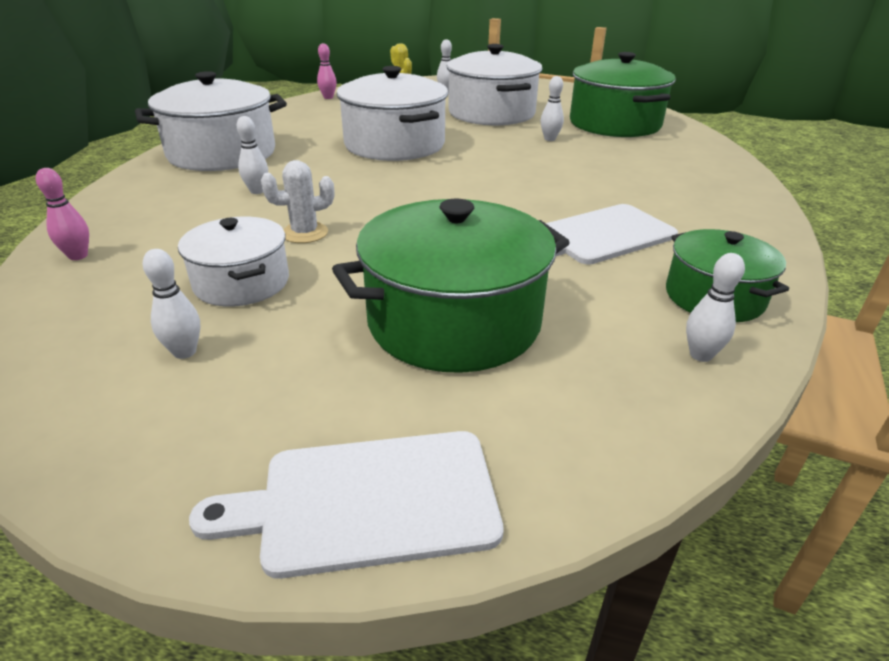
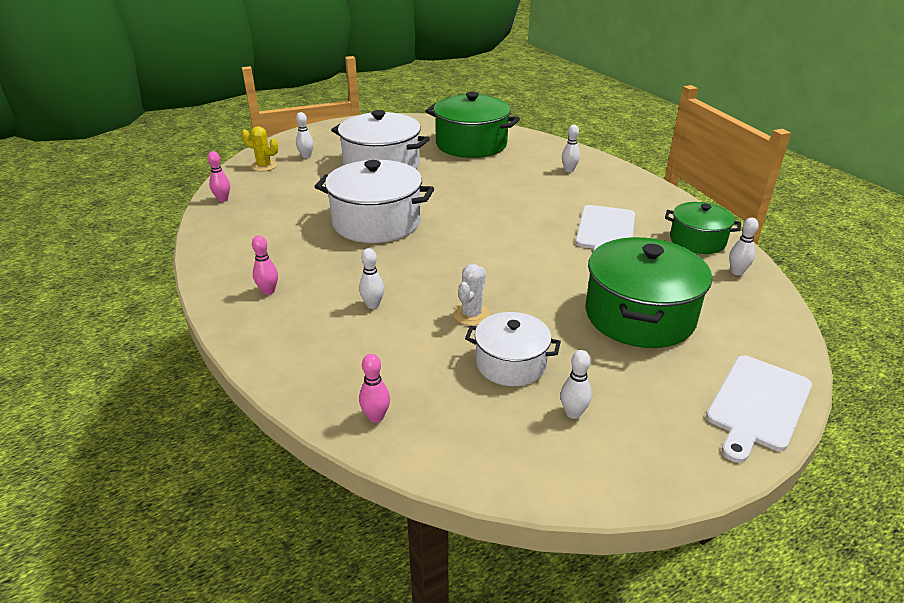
camera: 45 degrees left, 0 degrees up
white pot [135,71,287,171] -> pink bowling pin [252,235,278,295]
white bowling pin [541,76,564,141] -> white bowling pin moved to [562,125,580,172]

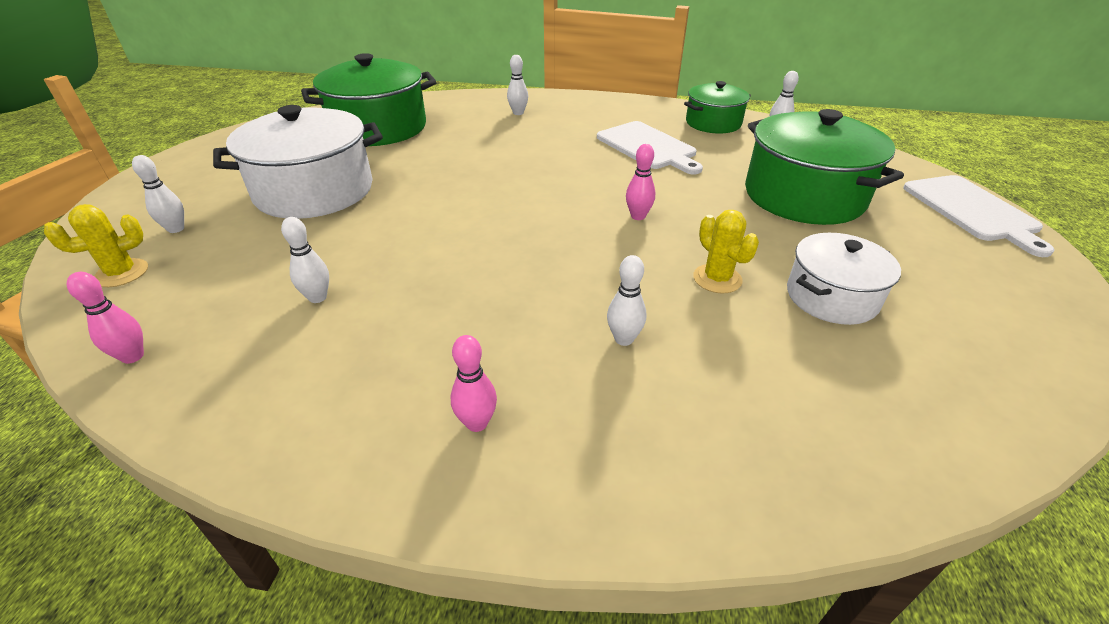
camera: 50 degrees left, 5 degrees up
white pot [314,160,434,243] -> none
pink bowling pin [359,354,390,423] -> pink bowling pin moved to [626,144,655,220]
white cactus [454,264,490,326] -> yellow cactus [693,210,759,293]
white bowling pin [560,350,592,419] -> white bowling pin moved to [281,217,329,303]

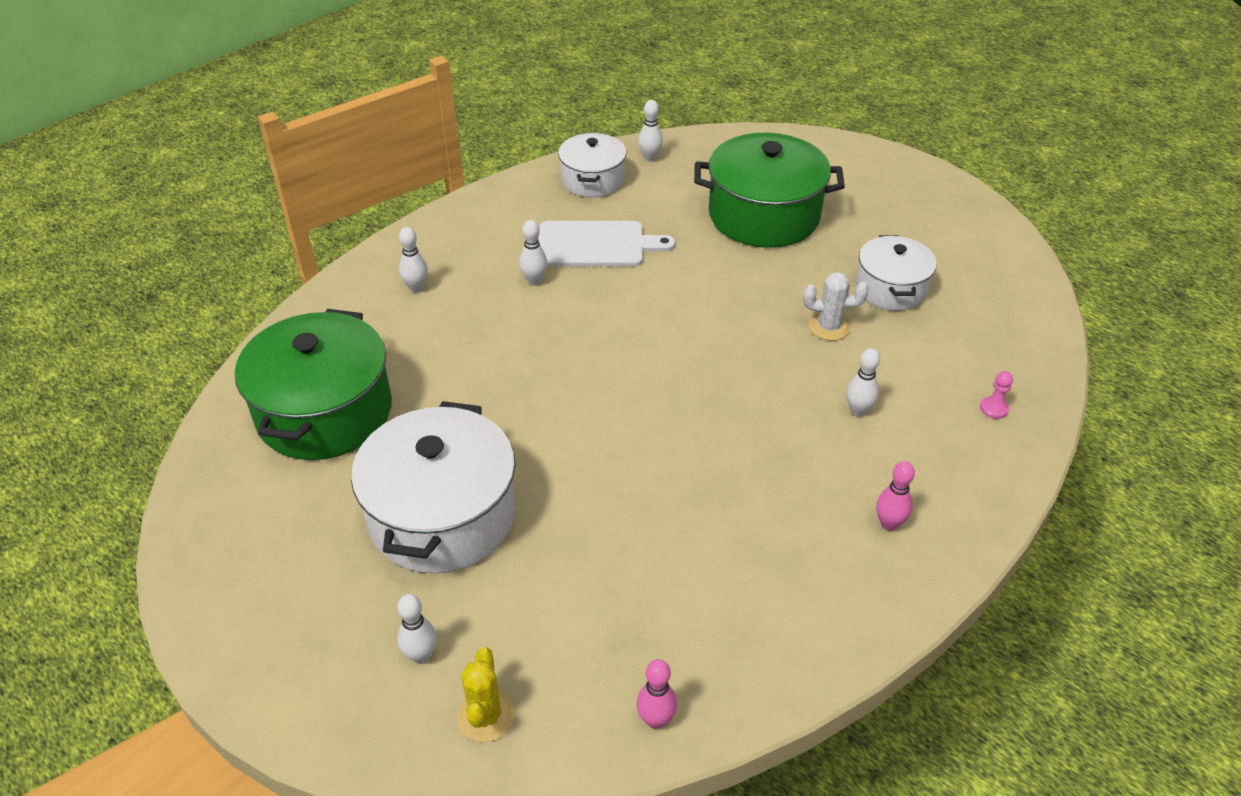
camera: 55 degrees left, 5 degrees up
white bowling pin [281,217,329,303] -> white bowling pin moved to [519,220,547,285]
pink bowling pin [626,144,655,220] -> none
green pot [684,81,751,133] -> white pot [558,133,626,197]
yellow cactus [693,210,759,293] -> white cactus [803,272,869,341]
white cutting board [903,175,1055,257] -> none
none -> pink pawn [980,371,1013,419]

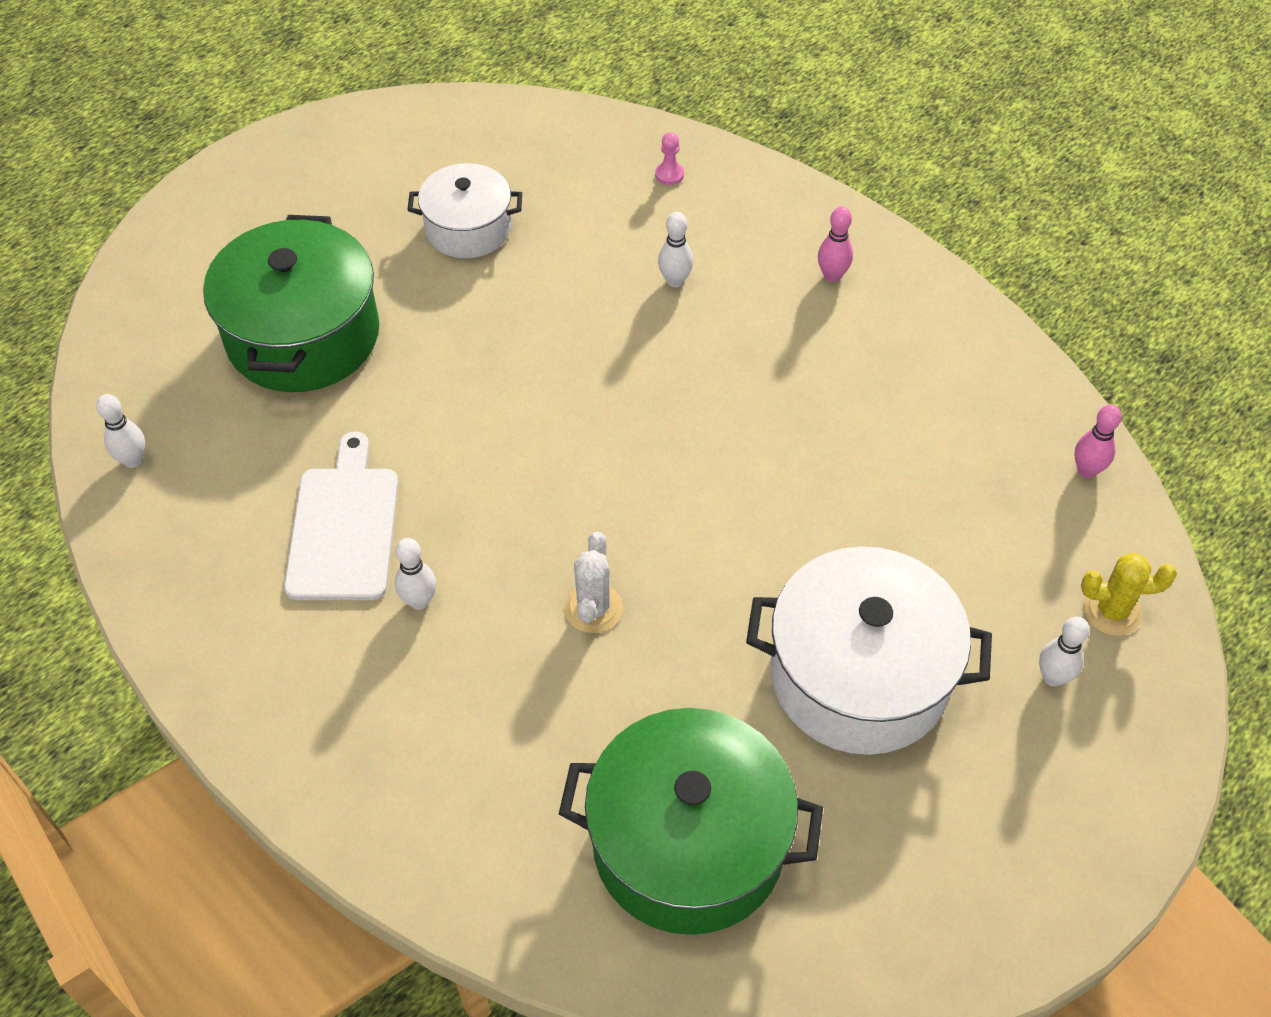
camera: 90 degrees left, 10 degrees up
white bowling pin [399,227,428,293] -> none
white pot [558,133,626,197] -> none
white cactus [803,272,869,341] -> white cactus moved to [564,532,623,633]

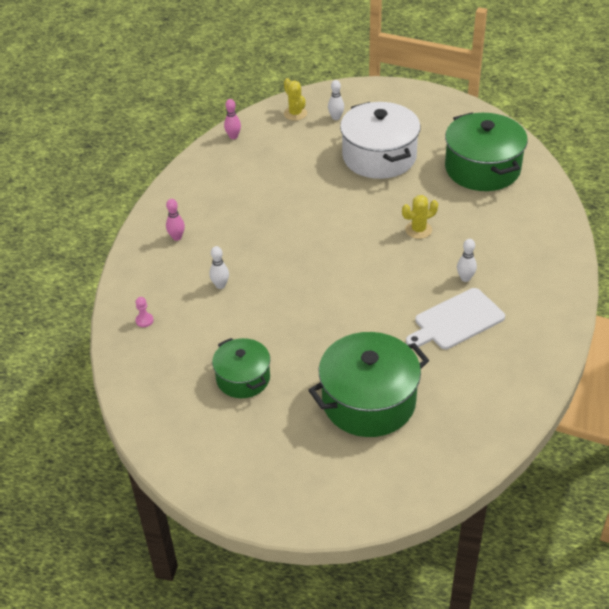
camera: 120 degrees left, 10 degrees down
white bowling pin [96,394,145,468] -> none
white pot [407,163,522,258] -> green pot [212,338,270,398]
white cactus [564,532,623,633] -> yellow cactus [402,195,438,239]

